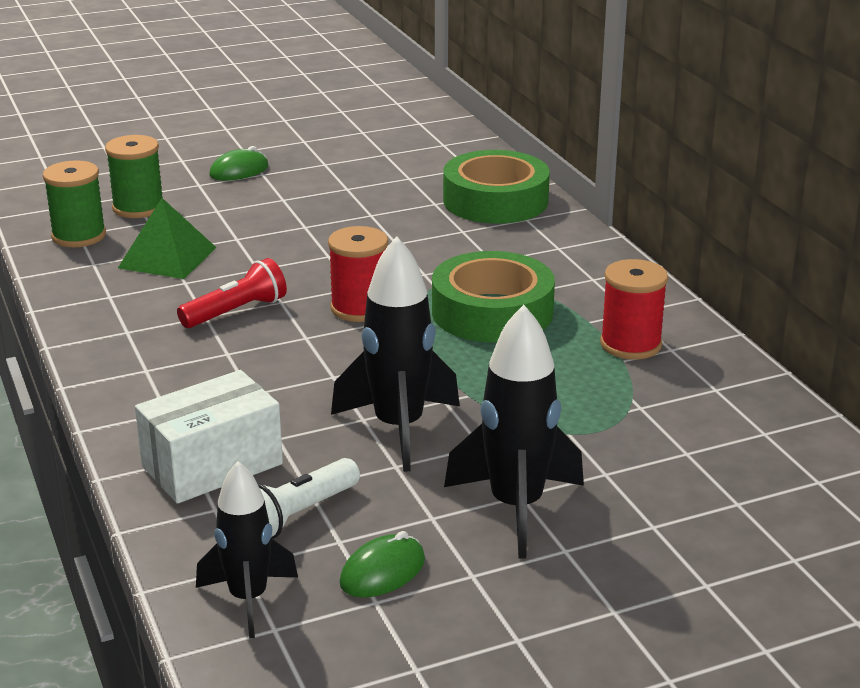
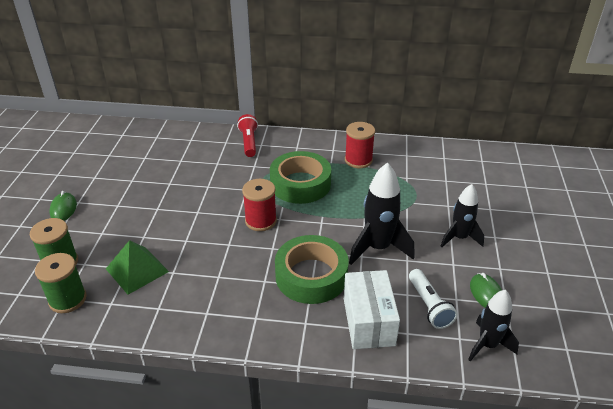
camera: 60 degrees left, 10 degrees up
red flashlight [177,258,287,328] -> red flashlight moved to [237,114,258,157]
green tape [443,150,550,224] -> green tape moved to [275,235,349,304]
black rocket [444,305,584,559] -> black rocket [441,184,484,247], size x0.66

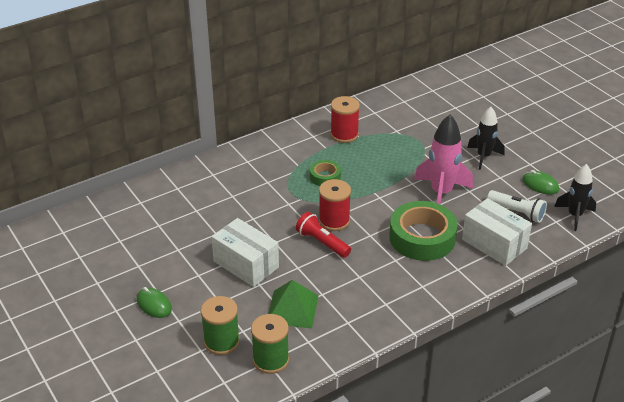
camera: 40 degrees left, 0 degrees up
red flashlight [237,114,258,157] -> red flashlight moved to [296,212,351,258]
green tape [270,151,331,204] -> green tape [310,160,341,186], size x0.50
black rocket [349,162,415,265] -> pink rocket [414,115,473,204]
none -> white box [211,218,279,287]

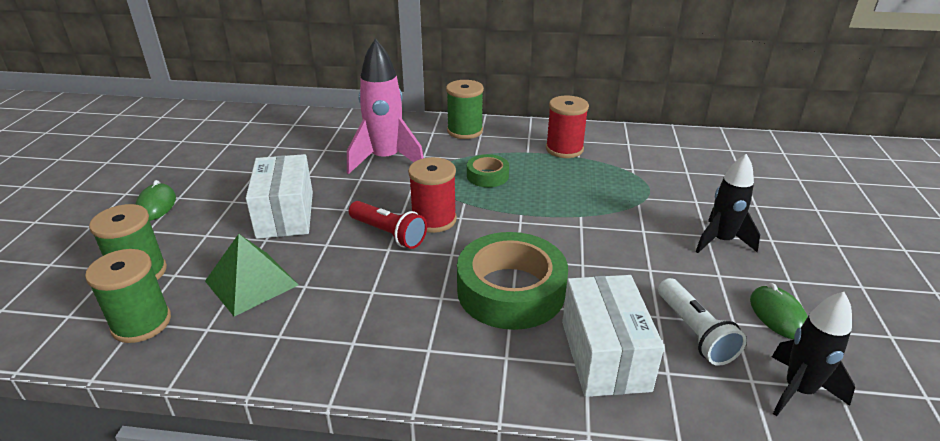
camera: 40 degrees right, 5 degrees down
red flashlight [296,212,351,258] -> red flashlight turned 135 degrees clockwise [349,201,427,249]
pink rocket [414,115,473,204] -> pink rocket moved to [347,39,424,174]
none -> green spool [446,80,484,139]

